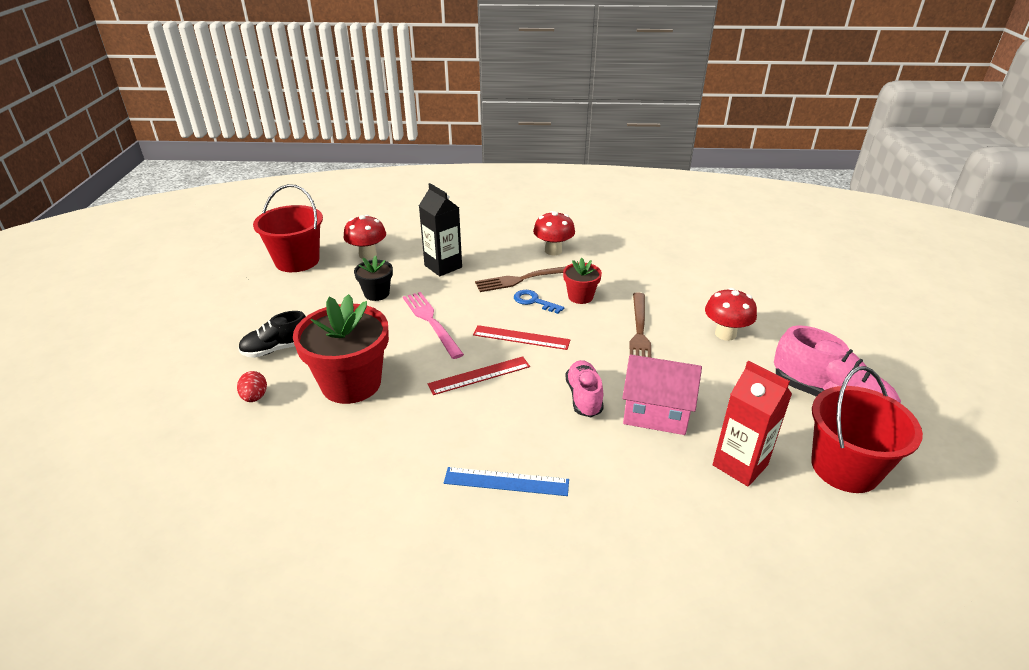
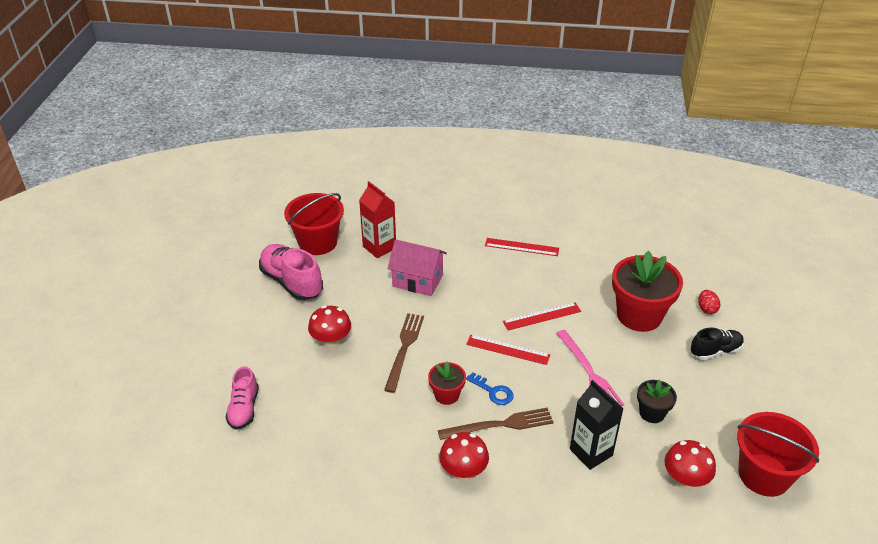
camera: 175 degrees left, 5 degrees up
blue ruler [444,467,569,496] -> red ruler [485,238,559,256]
pink shoe [565,360,604,417] -> pink shoe moved to [226,366,259,430]

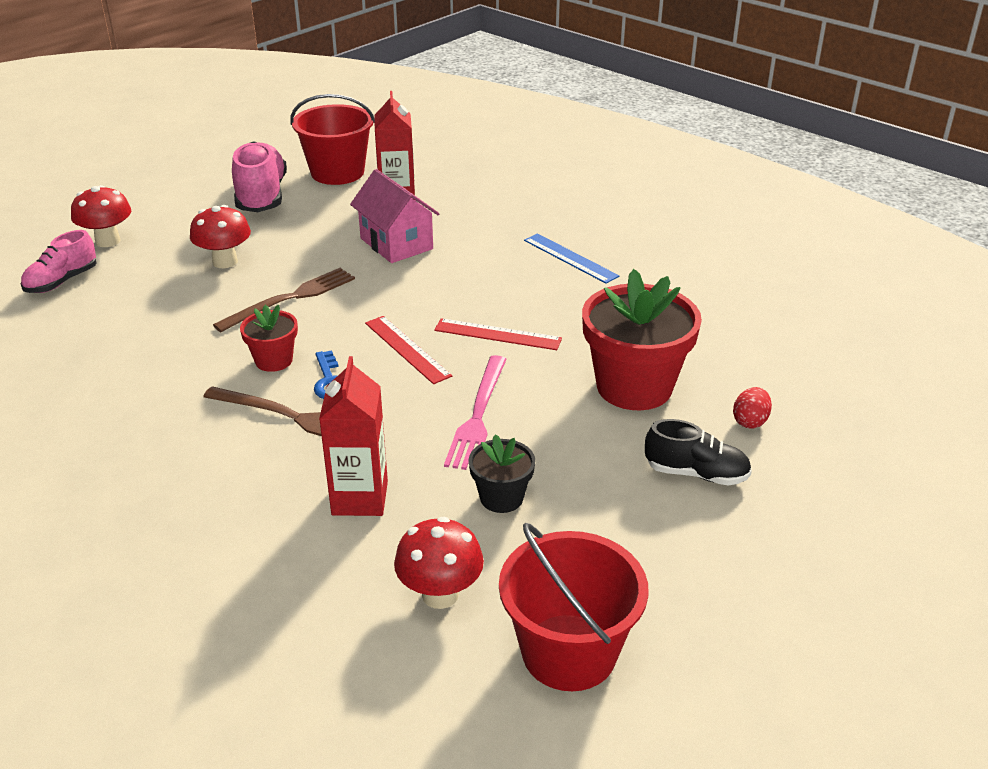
camera: 35 degrees right, 5 degrees down
red mushroom [439,432,489,481] -> red mushroom moved to [71,185,131,247]
red ruler [485,238,559,256] -> blue ruler [524,233,619,283]
black carton [570,380,624,470] -> red carton [319,356,388,516]

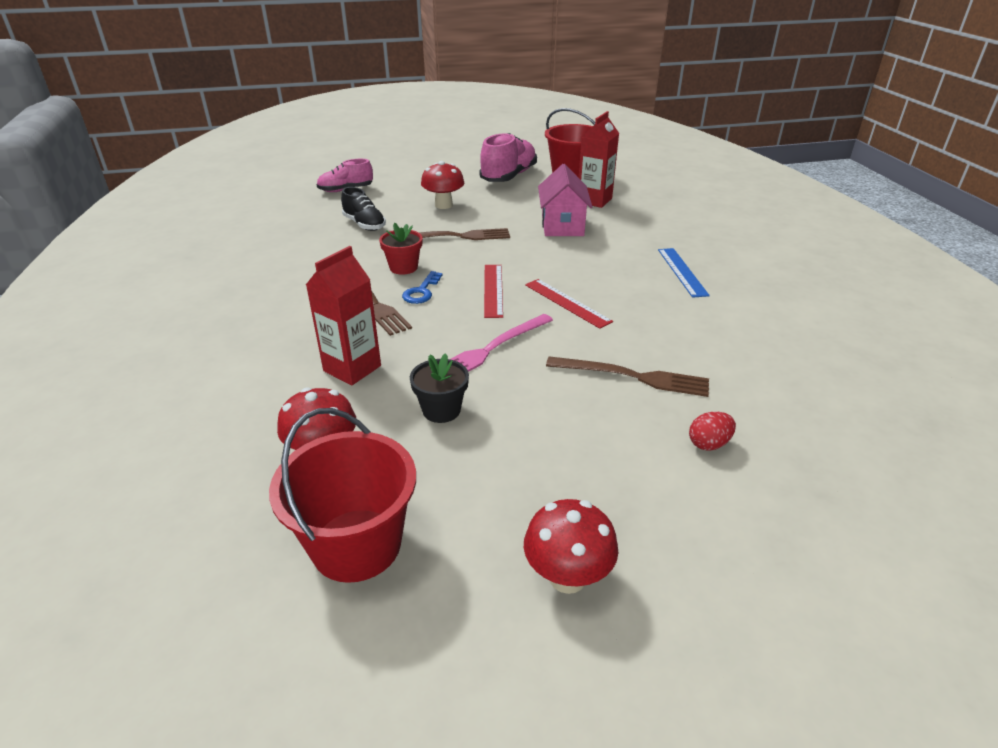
camera: 35 degrees right, 0 degrees up
red mushroom [71,185,131,247] -> red mushroom moved to [524,499,618,594]
red flower pot [582,269,702,410] -> brown fork [546,356,709,397]
black shoe [645,419,752,485] -> black shoe moved to [341,187,386,231]

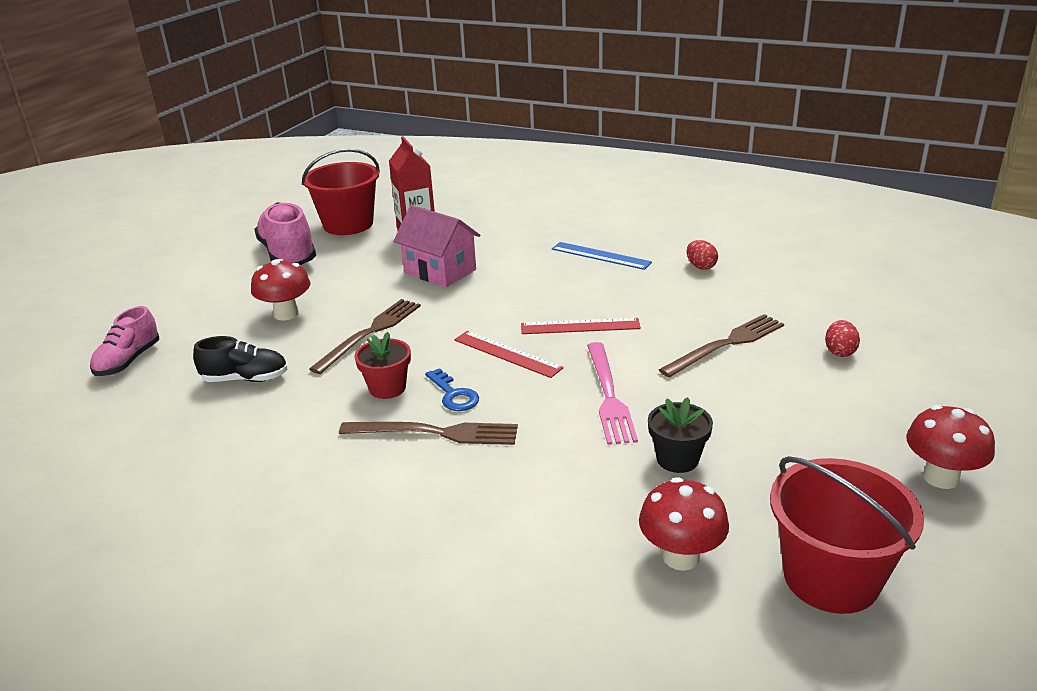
camera: 50 degrees left, 5 degrees down
red carton [306,246,381,385] -> none
none -> red egg [686,240,718,270]

